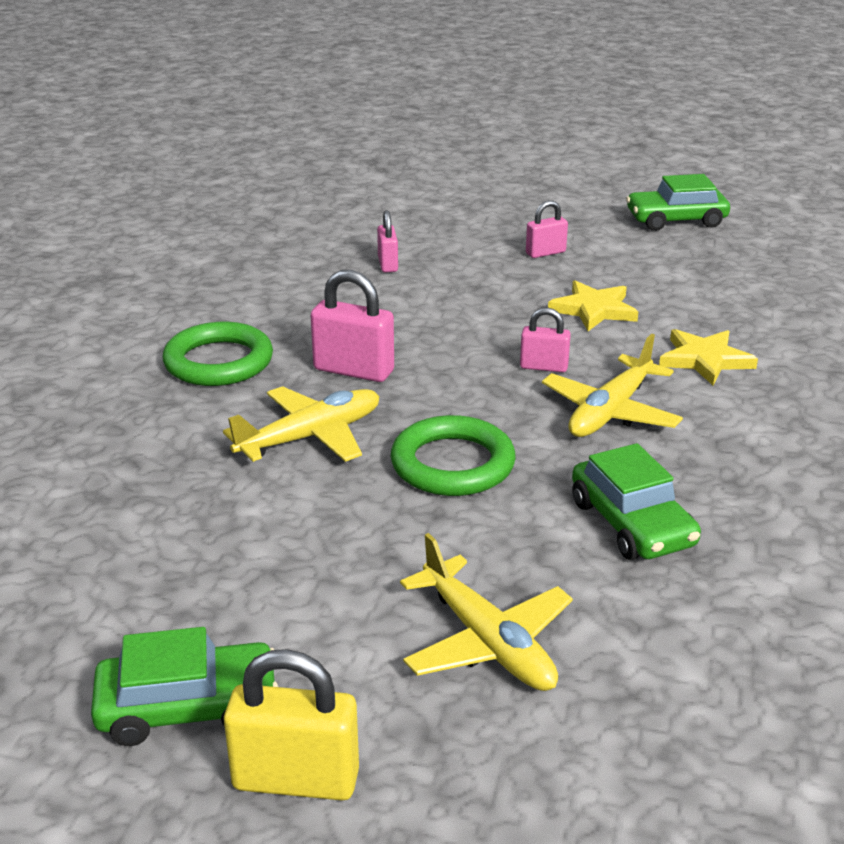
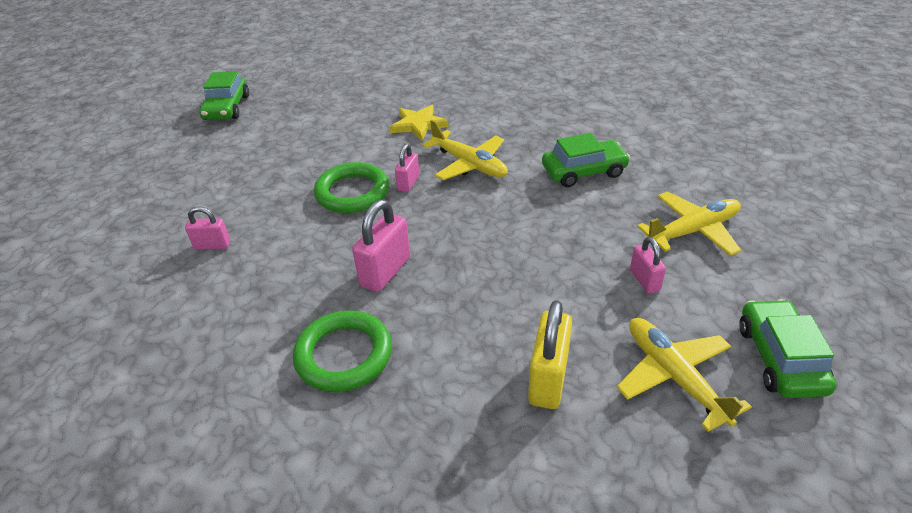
camera: 80 degrees left, 10 degrees up
yellow plane [223,386,380,462] -> yellow plane moved to [617,318,752,432]
yellow padlock [224,649,359,800] -> yellow padlock moved to [528,300,572,409]
green ring [391,415,516,496] -> green ring moved to [314,162,389,213]
pink padlock [526,200,568,258] -> pink padlock moved to [630,237,666,294]
yellow star [548,280,638,331] -> none

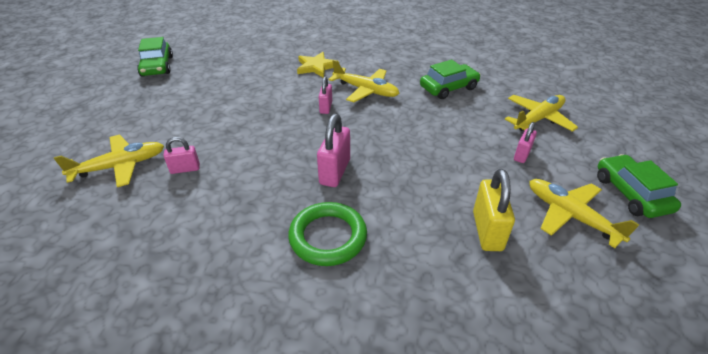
camera: 15 degrees left, 0 degrees up
green ring [314,162,389,213] -> none
pink padlock [630,237,666,294] -> pink padlock turned 60 degrees clockwise [514,122,537,163]
none -> yellow plane [54,135,164,187]

